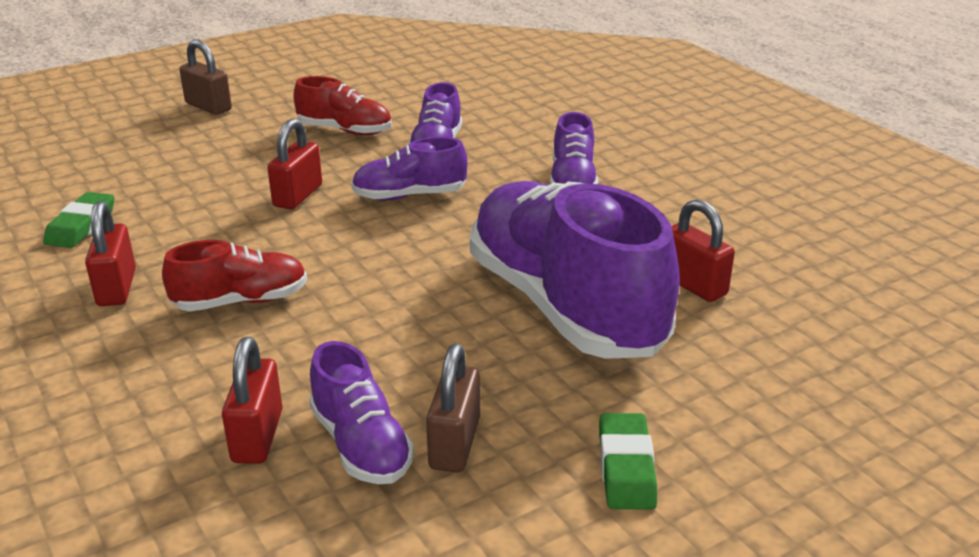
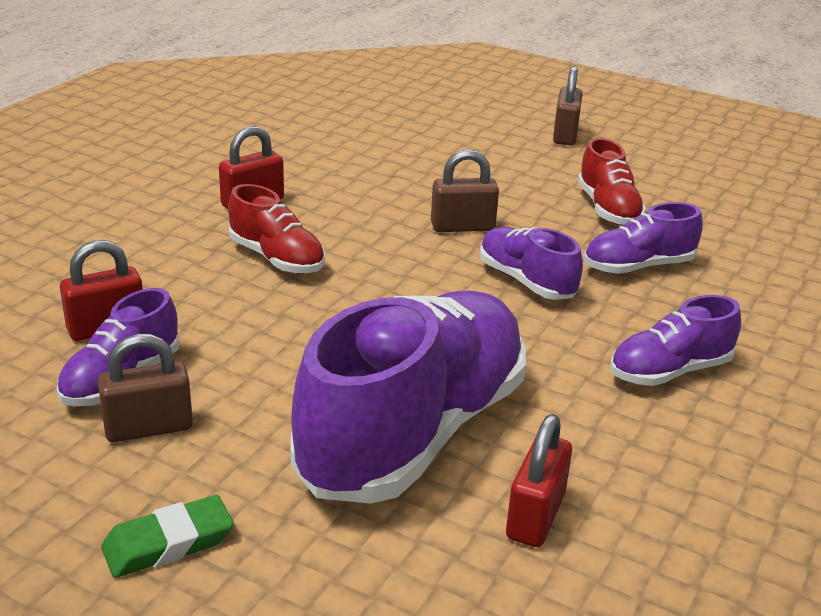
camera: 60 degrees right, 0 degrees up
green eraser [43,192,115,248] -> none
red padlock [267,119,322,210] -> brown padlock [431,149,499,232]

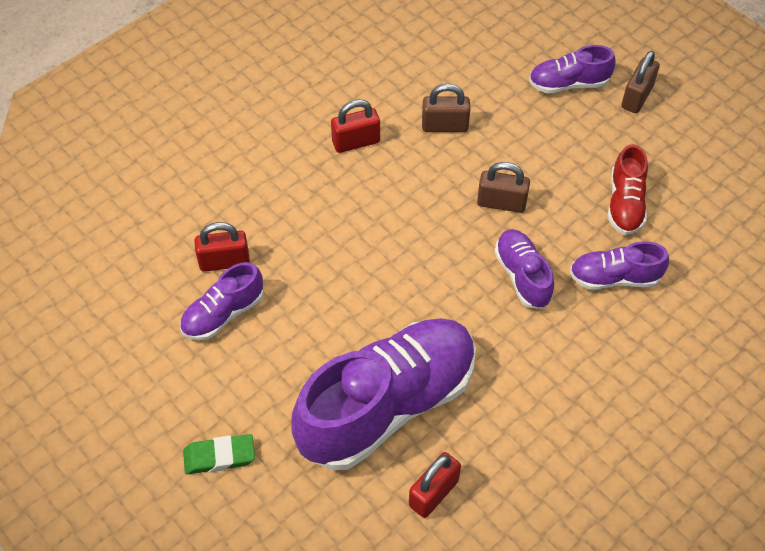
camera: 20 degrees right, 25 degrees up
brown padlock [97,334,193,442] -> brown padlock moved to [422,84,470,132]
red shoe [228,184,325,273] -> none
purple shoe [610,295,741,386] -> purple shoe moved to [529,45,615,94]

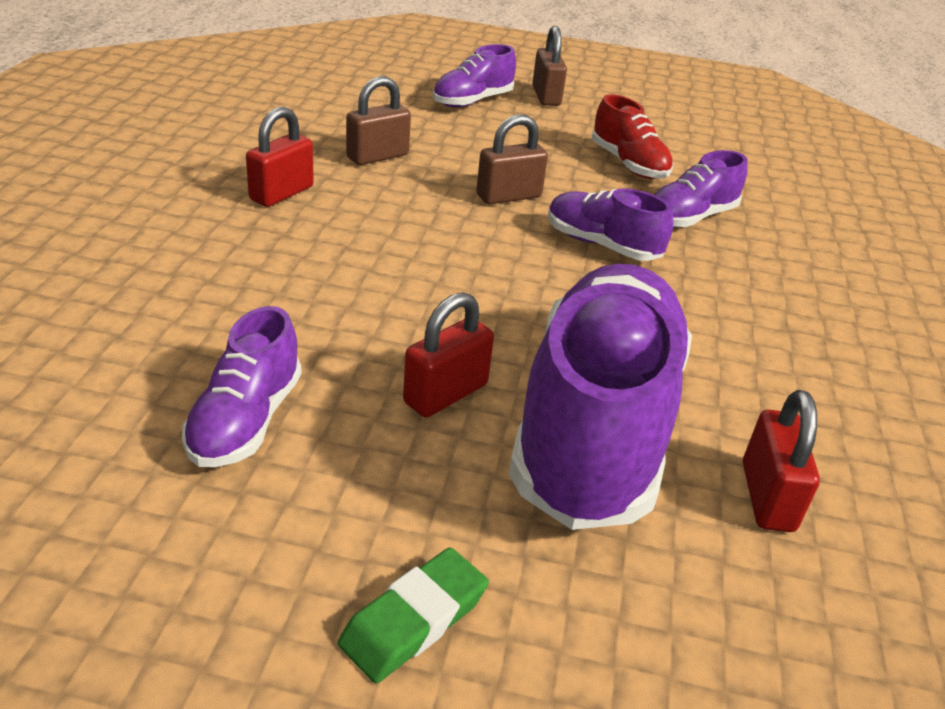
camera: 40 degrees left, 20 degrees down
red padlock [194,222,250,272] -> red padlock moved to [403,292,494,417]

